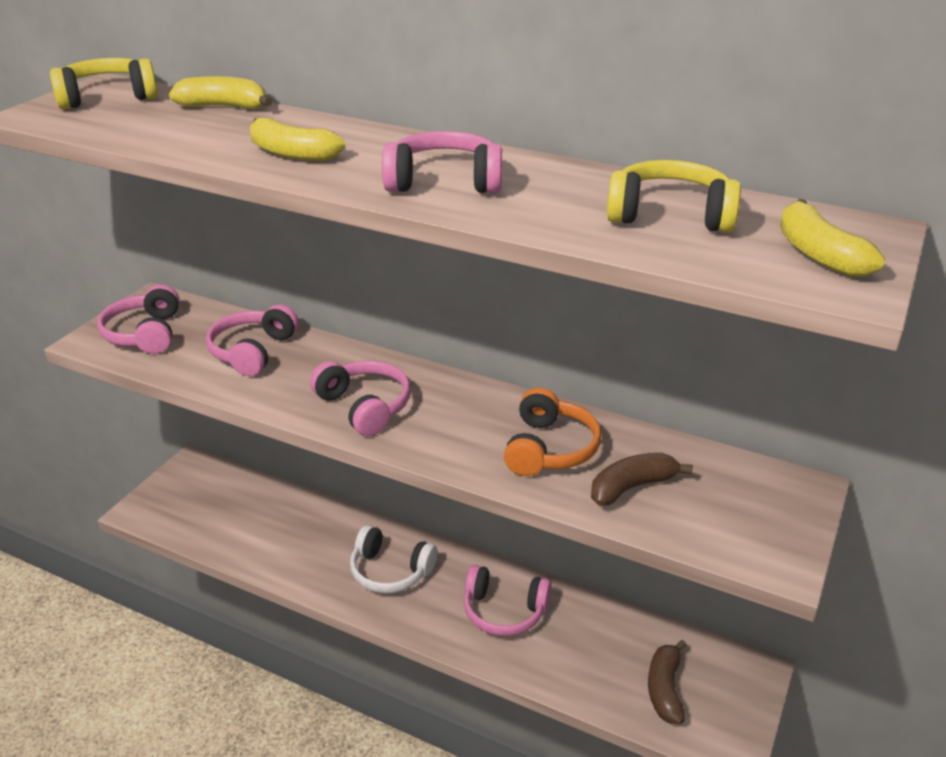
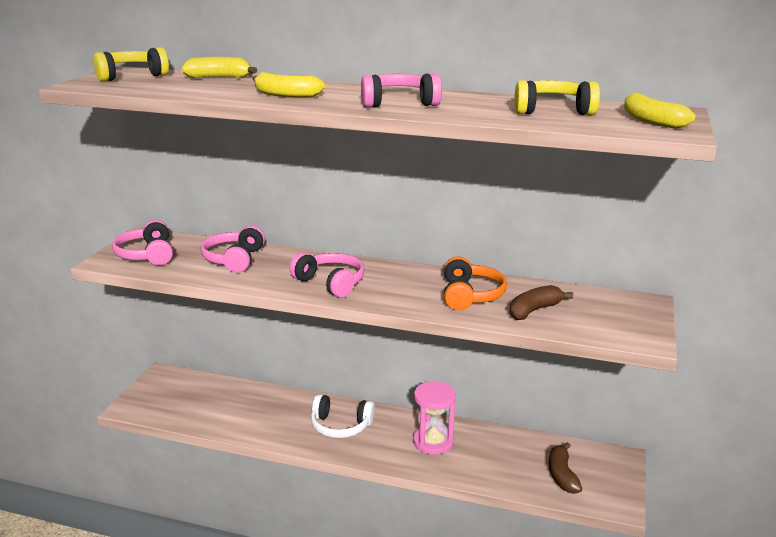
camera: 10 degrees left, 10 degrees down
pink headphones [464,565,551,636] -> pink hourglass [413,381,456,455]

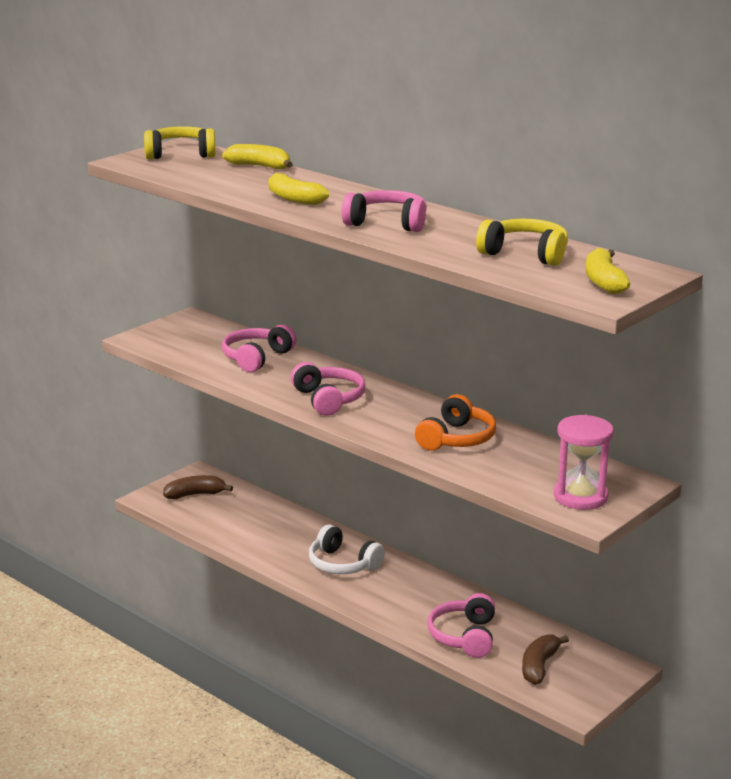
camera: 25 degrees right, 0 degrees up
pink headphones [112,220,173,265] -> pink headphones moved to [427,593,495,658]
pink hourglass [413,381,456,455] -> pink hourglass moved to [554,415,614,510]
brown banana [509,285,573,320] -> brown banana moved to [163,475,233,499]

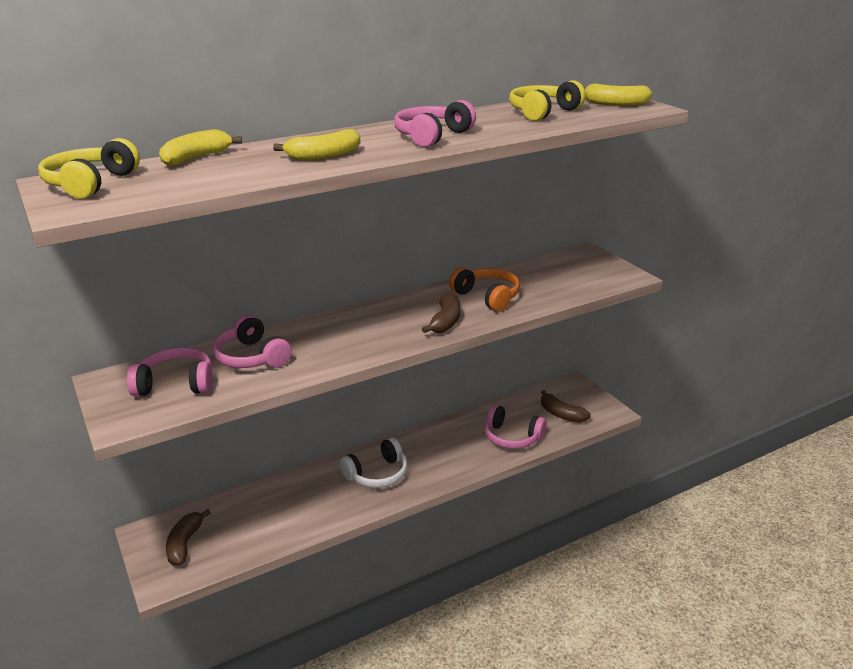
camera: 70 degrees left, 5 degrees up
pink headphones [291,362,365,416] -> pink headphones moved to [127,347,213,396]
pink hourglass [554,415,614,510] -> none
none -> brown banana [422,293,460,333]

